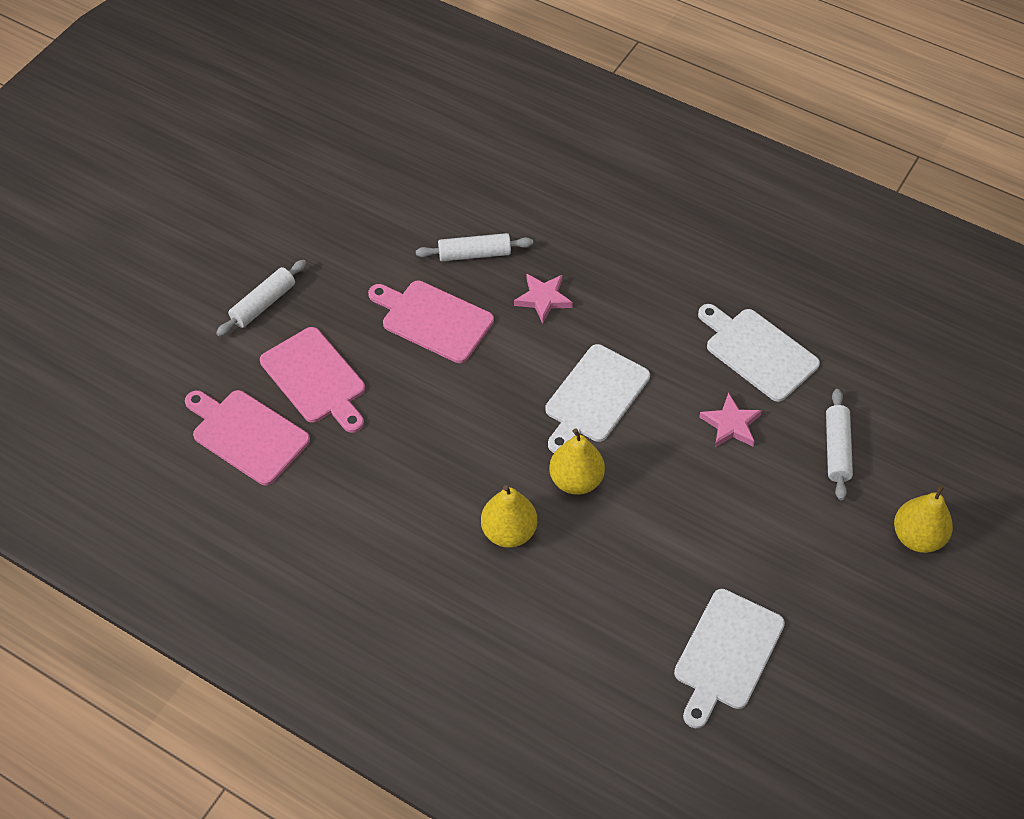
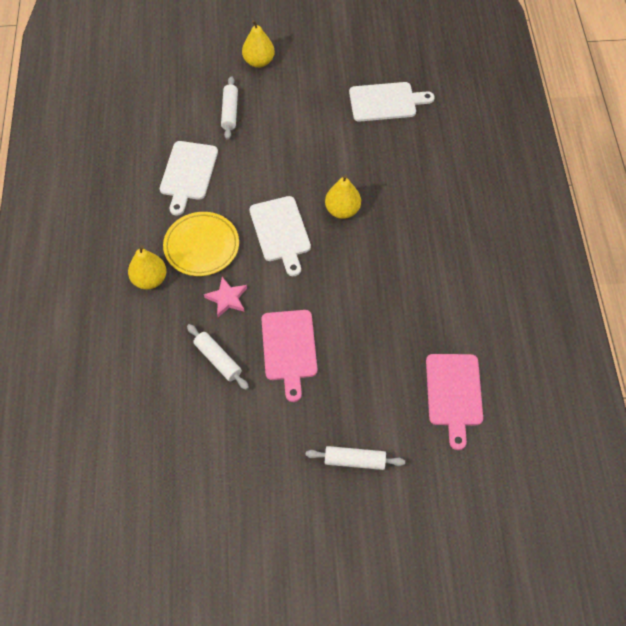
camera: 125 degrees left, 5 degrees up
pink cutting board [260,327,365,433] -> none
yellow pear [481,485,537,548] -> yellow pear moved to [128,245,166,289]
white cutting board [545,344,650,453] -> white cutting board turned 75 degrees clockwise [249,196,311,276]
pink star [699,393,762,447] -> none
white rolling pin [826,389,853,500] -> white rolling pin turned 60 degrees counterclockwise [221,76,238,140]
none -> yellow plate [163,212,239,276]

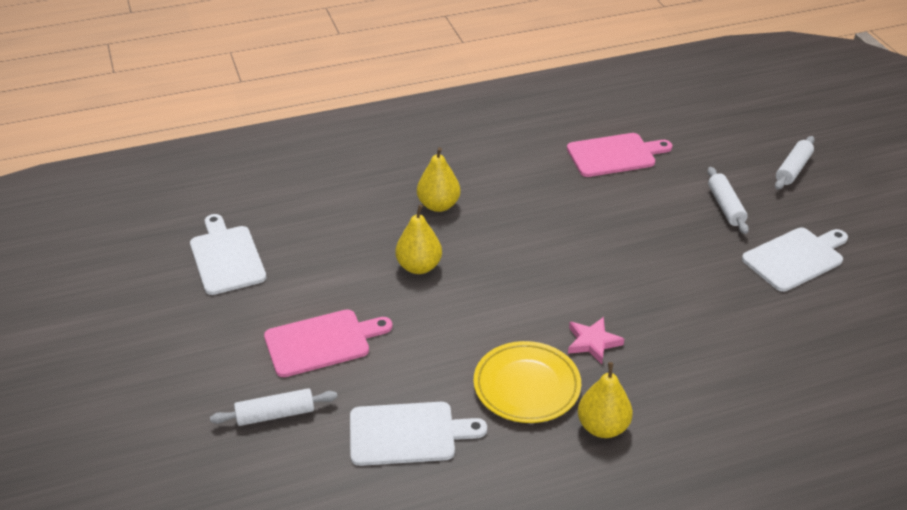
camera: 105 degrees left, 20 degrees down
white rolling pin [187,324,249,390] -> white rolling pin moved to [775,136,815,190]
yellow pear [242,20,275,68] -> yellow pear moved to [417,147,461,212]
white cutting board [249,196,311,276] -> white cutting board moved to [742,228,848,292]
pink cutting board [261,310,317,402] -> pink cutting board moved to [264,309,393,377]

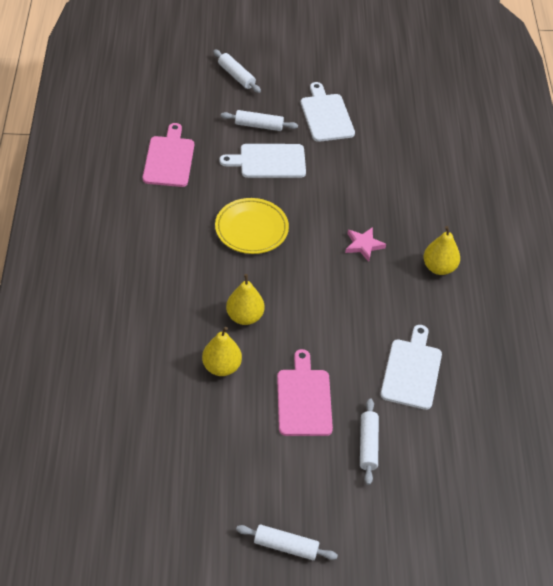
camera: 75 degrees left, 10 degrees up
white cutting board [190,214,266,295] -> white cutting board moved to [219,144,306,178]
yellow pear [417,147,461,212] -> yellow pear moved to [202,327,242,376]
yellow plate [474,341,581,423] -> yellow plate moved to [215,198,289,254]
none -> white rolling pin [236,524,338,560]

